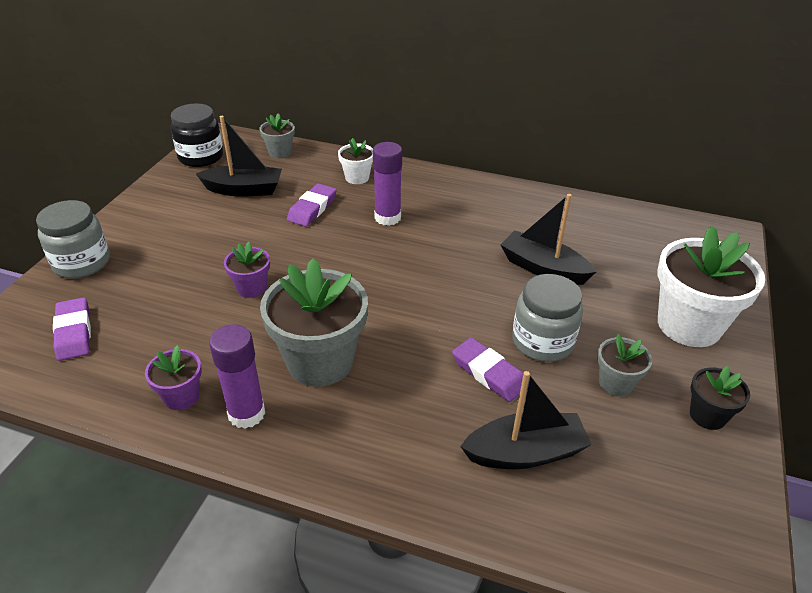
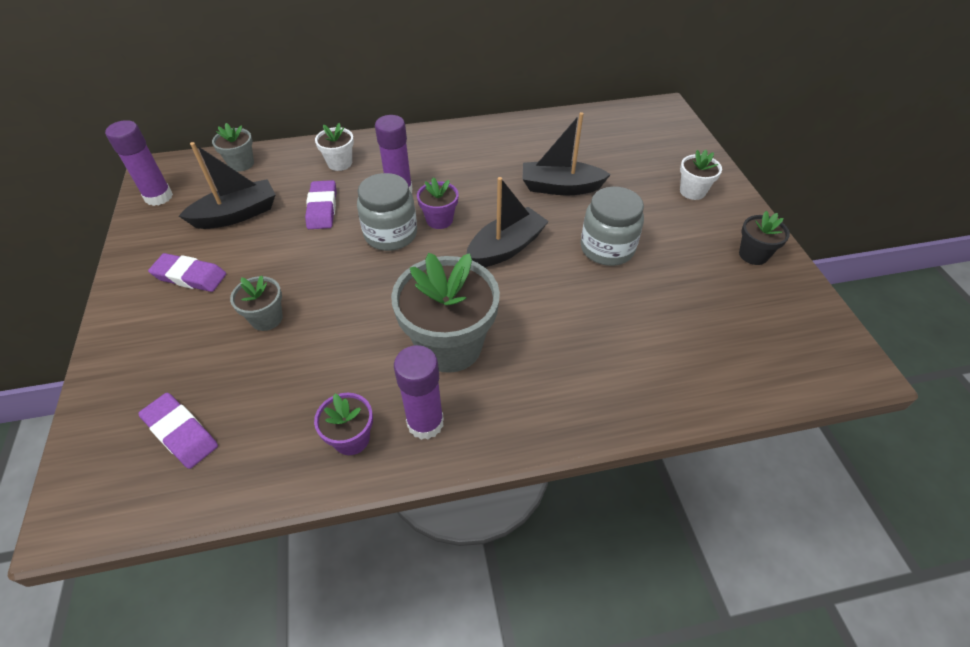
camera: 30 degrees left, 10 degrees up
grey jar [36,200,110,279] -> grey jar moved to [357,173,417,251]
black jar [171,103,223,167] -> purple glue stick [105,120,173,206]
purple flower pot [224,242,270,298] -> purple flower pot moved to [417,177,459,229]
purple eraser [452,337,528,402] -> purple eraser moved to [148,253,226,292]
black boat [460,371,592,469] -> black boat moved to [467,177,549,267]
grey flower pot [597,334,652,397] -> grey flower pot moved to [230,276,283,331]
white flower pot [658,226,765,347] -> white flower pot [680,150,722,200], size x0.50

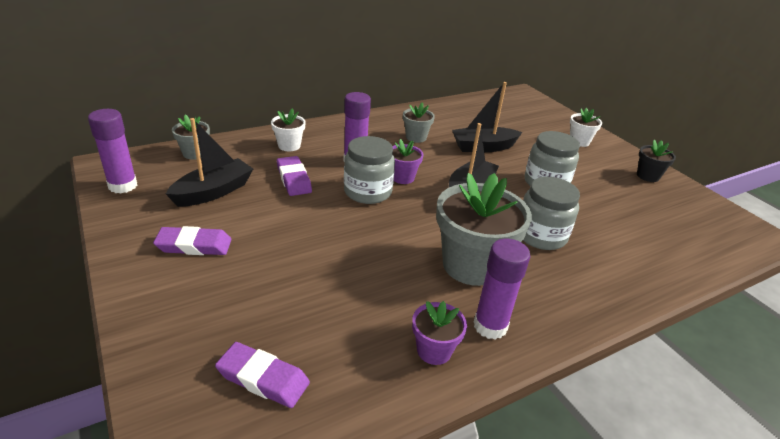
camera: 20 degrees left, 15 degrees down
grey flower pot [230,276,283,331] -> grey flower pot moved to [403,103,435,143]
none -> grey jar [523,177,580,250]

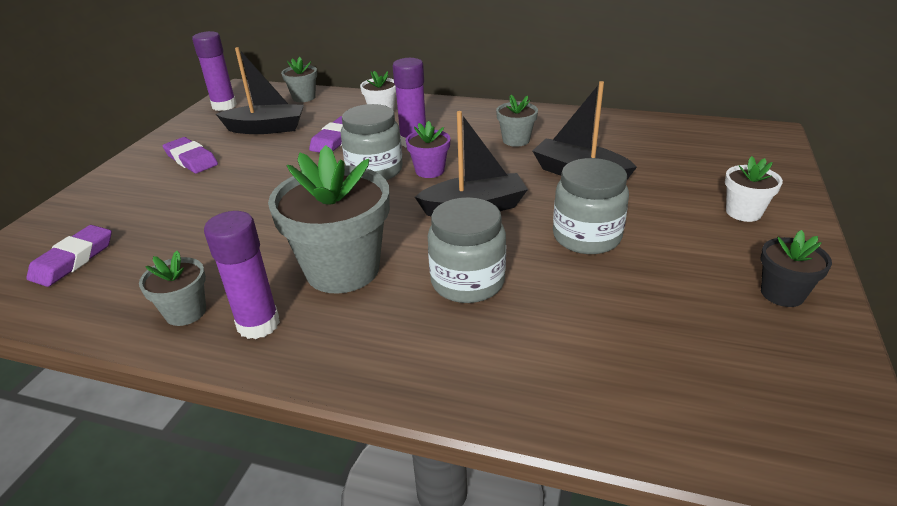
camera: 50 degrees right, 0 degrees up
purple eraser [215,342,310,408] -> purple eraser turned 45 degrees clockwise [27,225,112,287]
purple flower pot [412,301,467,365] -> grey flower pot [139,251,206,326]

